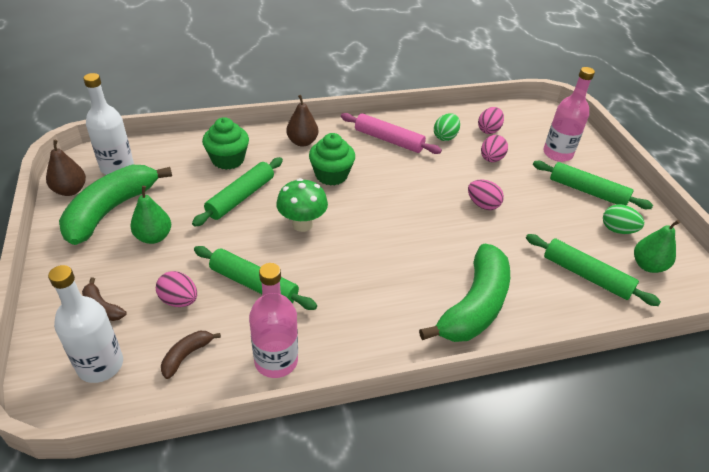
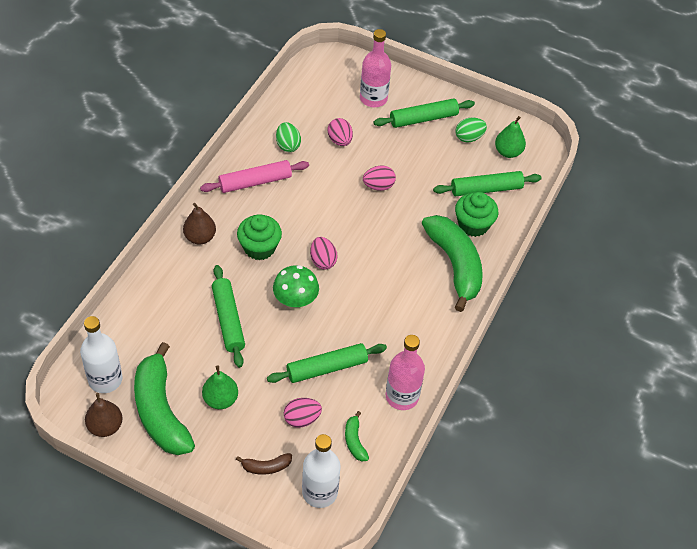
camera: 50 degrees left, 10 degrees up
brown banana [161,331,221,379] -> green banana [345,411,369,462]
green cupcake [202,117,249,170] -> green cupcake moved to [455,192,499,237]
pink egg [478,107,504,134] -> pink egg moved to [310,237,338,270]

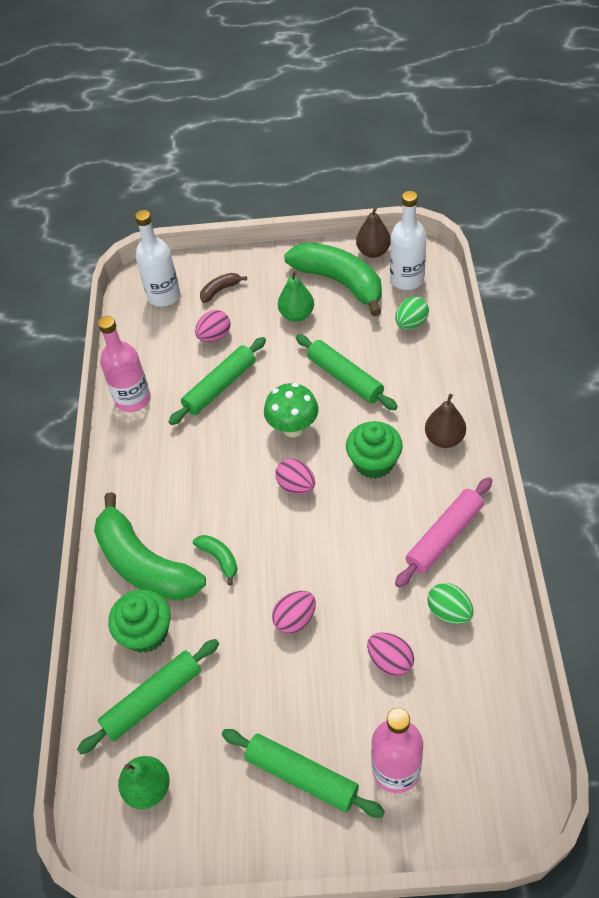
camera: 160 degrees right, 0 degrees up
green banana [345,411,369,462] -> green banana moved to [193,535,238,585]
green rolling pin [374,98,475,128] -> green rolling pin turned 75 degrees clockwise [222,729,385,818]
green egg [455,117,487,143] -> green egg moved to [395,297,429,329]

